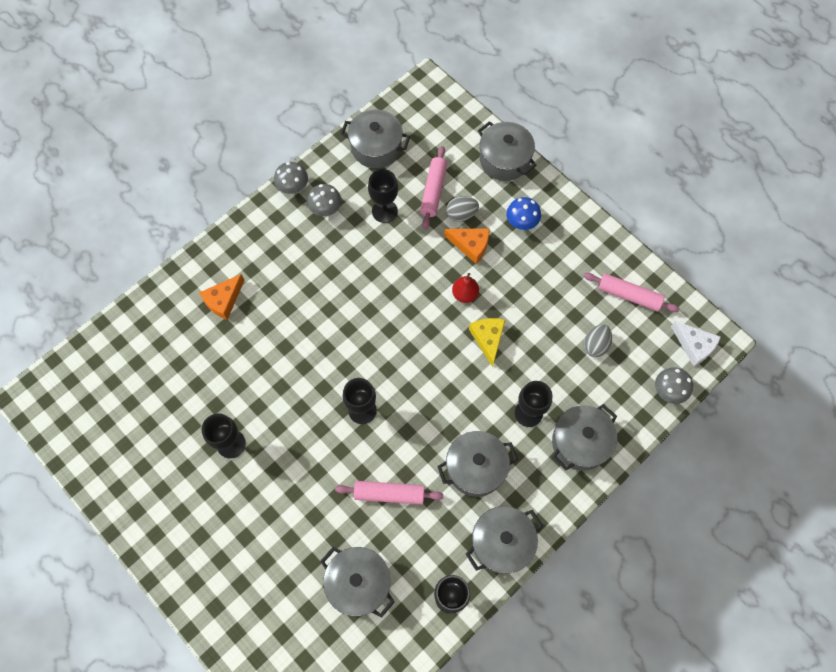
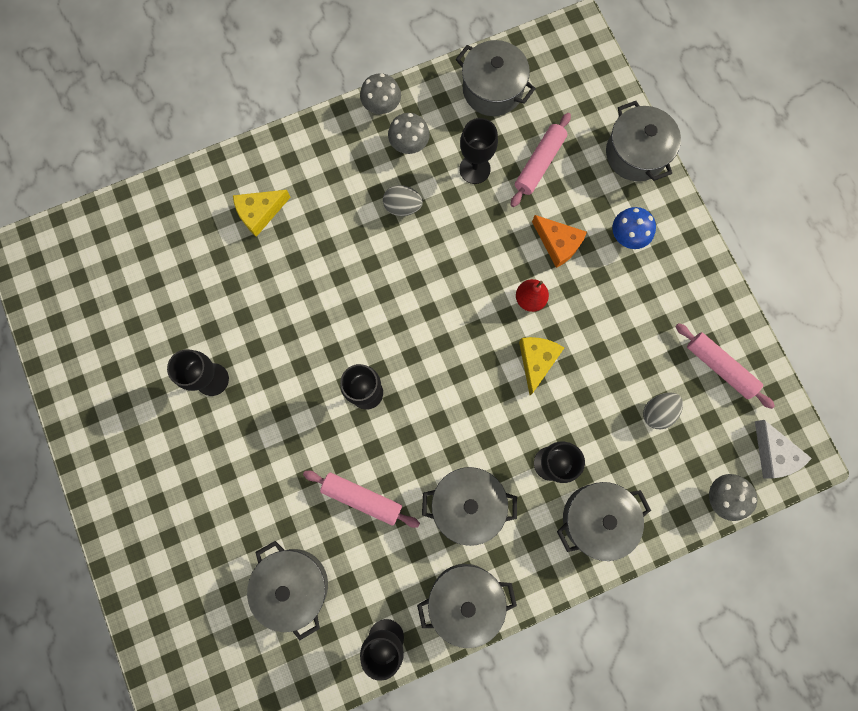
camera: 20 degrees right, 10 degrees up
orange cheese [199,274,245,320] -> yellow cheese [233,190,291,237]
grey egg [446,196,479,221] -> grey egg moved to [383,185,423,216]

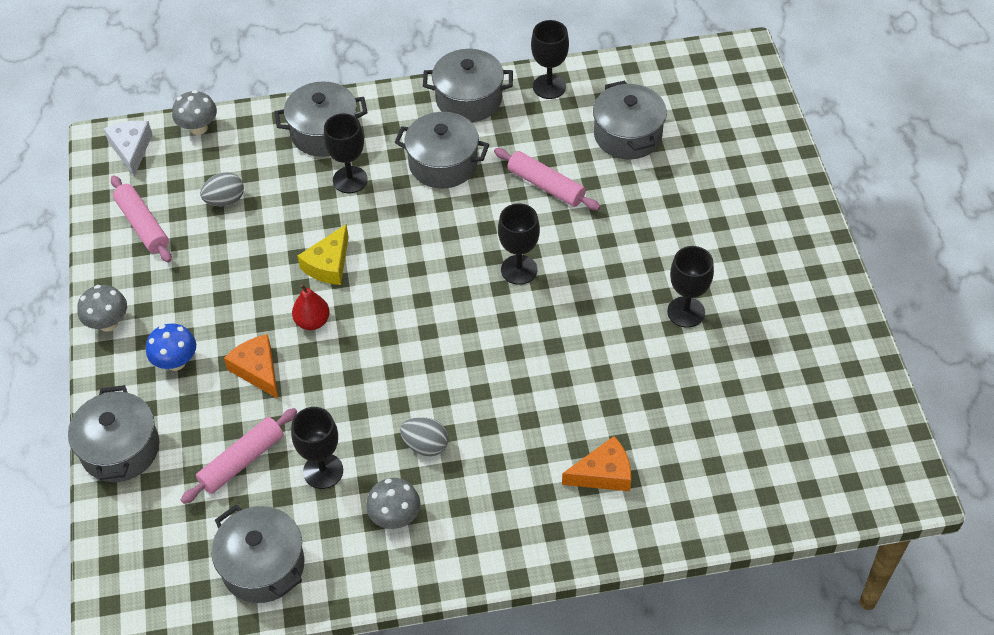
camera: 165 degrees left, 25 degrees down
yellow cheese [233,190,291,237] -> orange cheese [562,436,631,491]
grey mushroom [360,73,401,114] -> grey mushroom moved to [77,285,127,332]

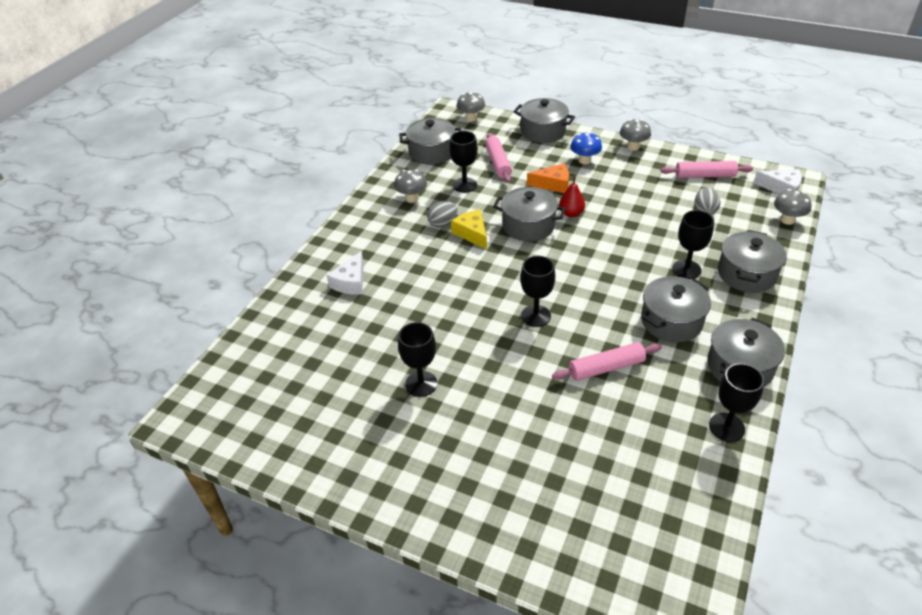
camera: 125 degrees right, 10 degrees down
yellow cheese [297,224,349,285] -> yellow cheese moved to [451,210,487,250]
orange cheese [562,436,631,491] -> white cheese [326,251,364,295]
grey pot [593,80,667,159] -> grey pot moved to [493,187,566,242]
none -> grey mushroom [457,91,485,122]

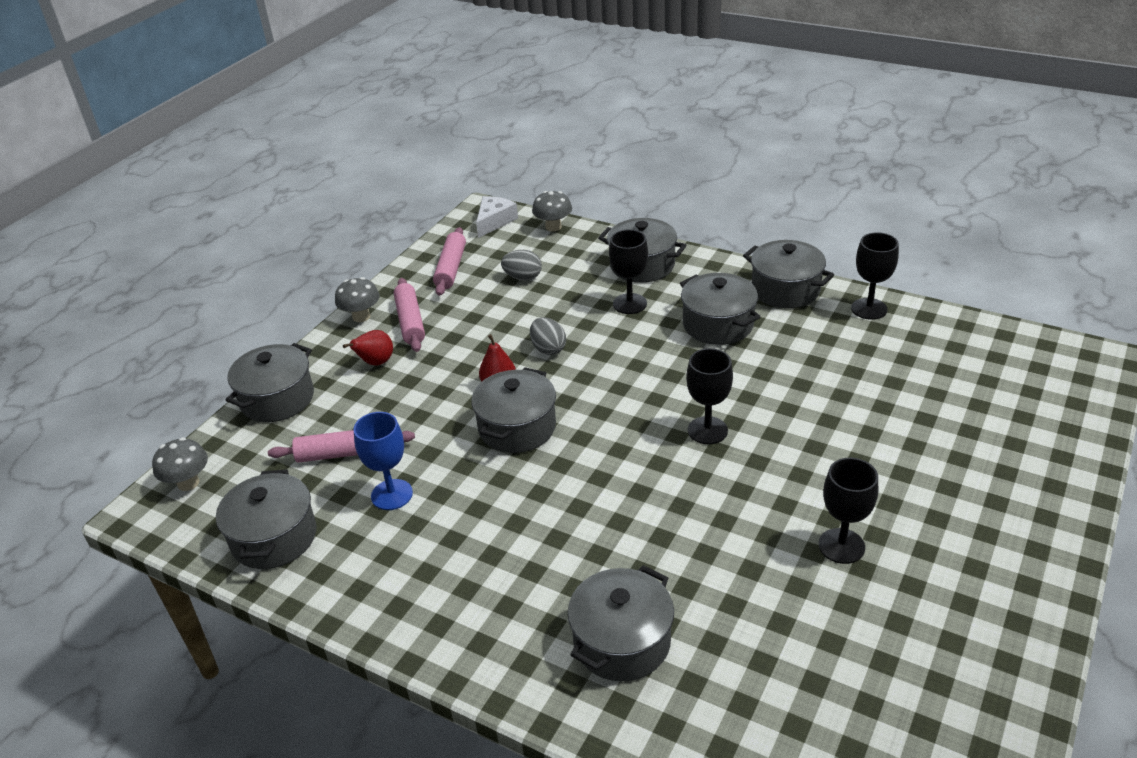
camera: 85 degrees left, 5 degrees down
white cheese [326,251,364,295] -> grey pot [568,565,674,681]
grey mushroom [394,169,427,202] -> none
grey egg [427,201,458,228] -> grey egg moved to [530,317,566,355]
black goblet [449,131,478,193] -> blue goblet [353,412,413,510]
yellow cheese [451,210,487,250] -> none
orange cheese [527,163,569,193] -> none
pink rolling pin [552,342,662,381] -> pink rolling pin moved to [394,278,425,352]
blue mushroom [570,132,602,164] -> red pear [343,330,393,366]

